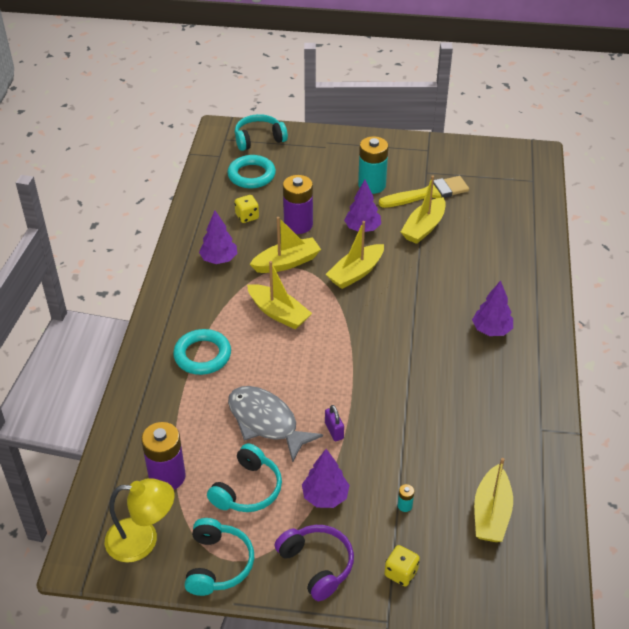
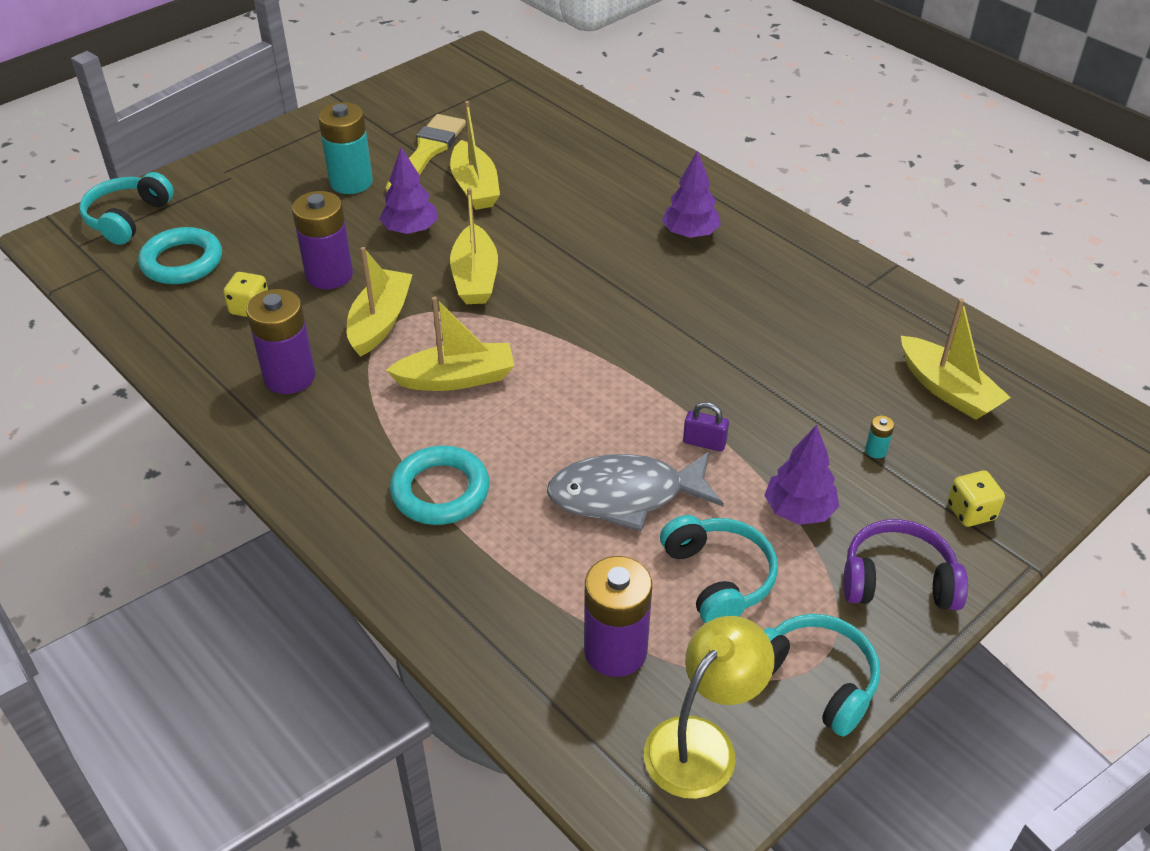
camera: 50 degrees left, 0 degrees up
purple tree [199,211,237,264] -> purple battery [246,289,316,394]

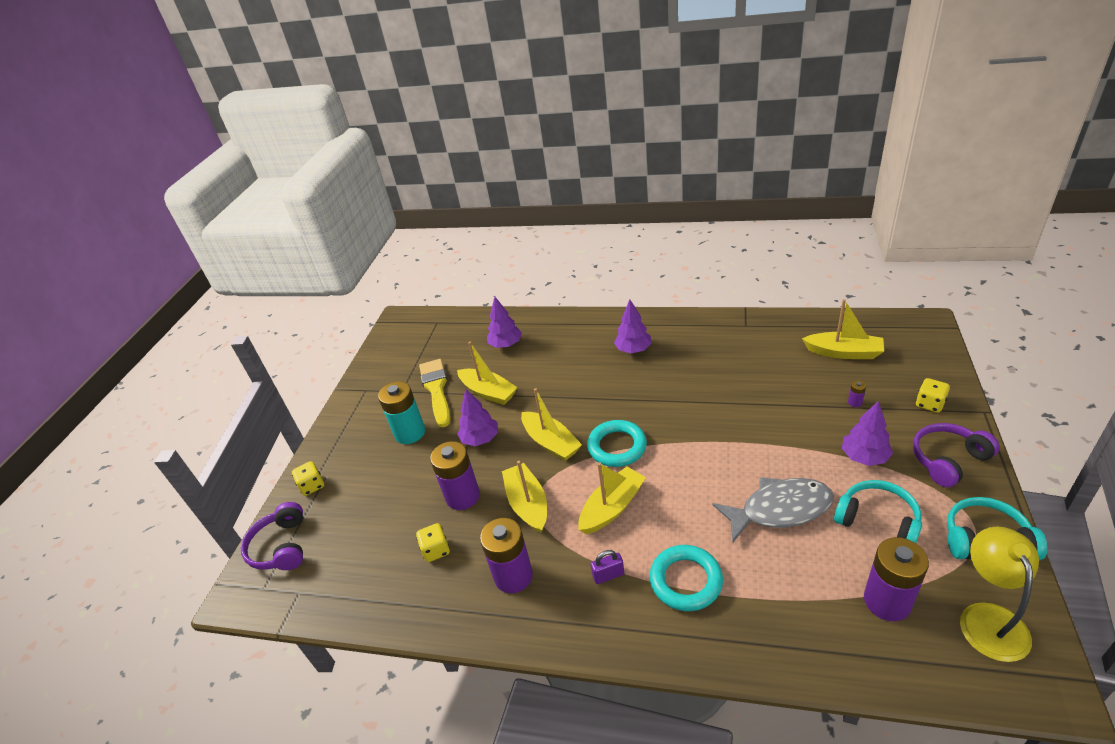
camera: 30 degrees left, 5 degrees down
turquoise headphones [79,172,174,245] -> purple headphones [241,502,303,570]
turquoise ring [138,227,222,284] -> turquoise ring moved to [587,420,647,467]
grey fish [547,452,724,531] -> grey fish turned 150 degrees counterclockwise [713,477,834,542]
purple padlock [683,402,729,452] -> purple padlock moved to [591,550,624,584]
turquoise battery [865,415,894,458] -> purple battery [848,380,866,407]
none -> yellow dice [292,461,324,496]
none -> purple tree [487,297,522,348]

